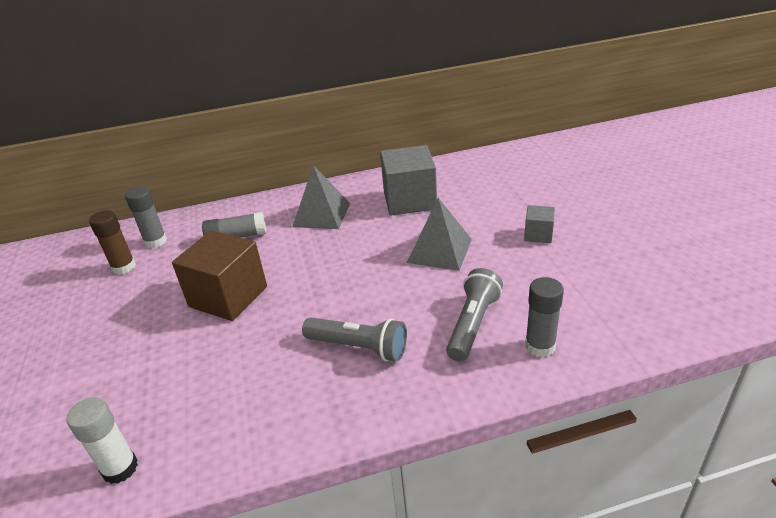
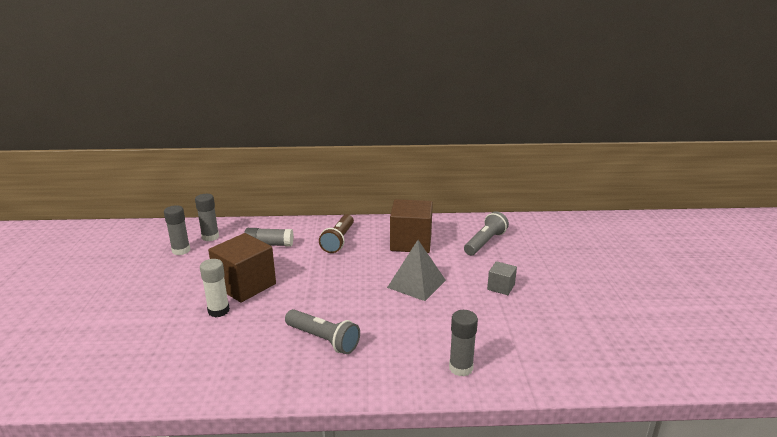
camera: 10 degrees right, 10 degrees down
white glue stick [67,397,138,484] -> white glue stick moved to [200,259,230,317]
brown glue stick [89,210,136,275] -> grey glue stick [164,205,190,255]
grey pyramid [292,165,350,229] -> brown flashlight [319,214,354,253]
grey cube [380,145,437,216] -> brown cube [390,199,433,253]
grey flashlight [446,268,503,361] -> grey flashlight moved to [464,211,509,255]

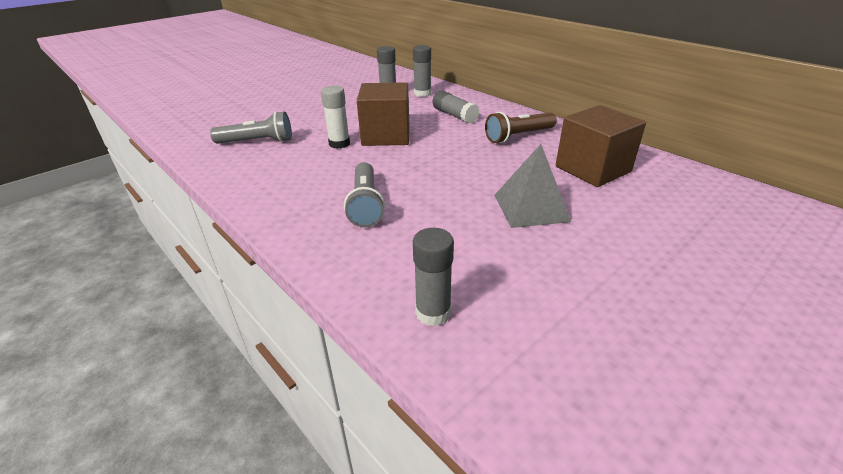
camera: 50 degrees right, 10 degrees up
grey flashlight [464,211,509,255] -> grey flashlight moved to [210,111,292,144]
grey cube [487,261,517,295] -> none

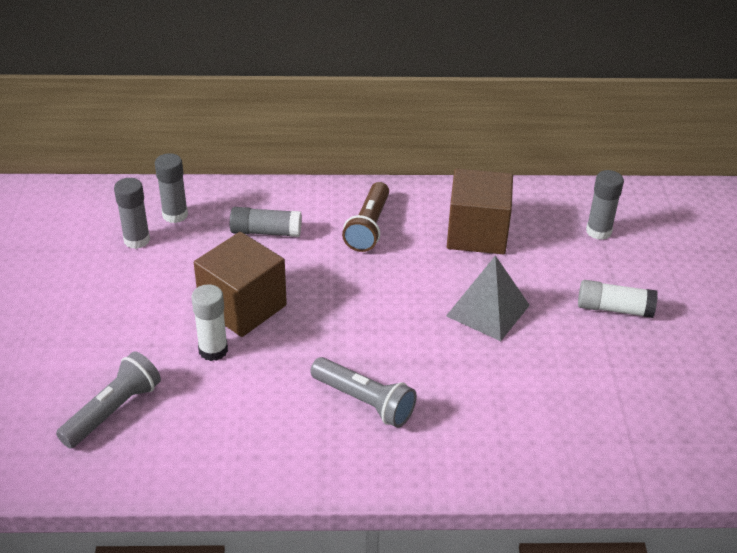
camera: 50 degrees left, 5 degrees up
grey glue stick [413,228,454,326] -> grey glue stick moved to [586,170,624,240]
none -> white glue stick [578,280,658,318]

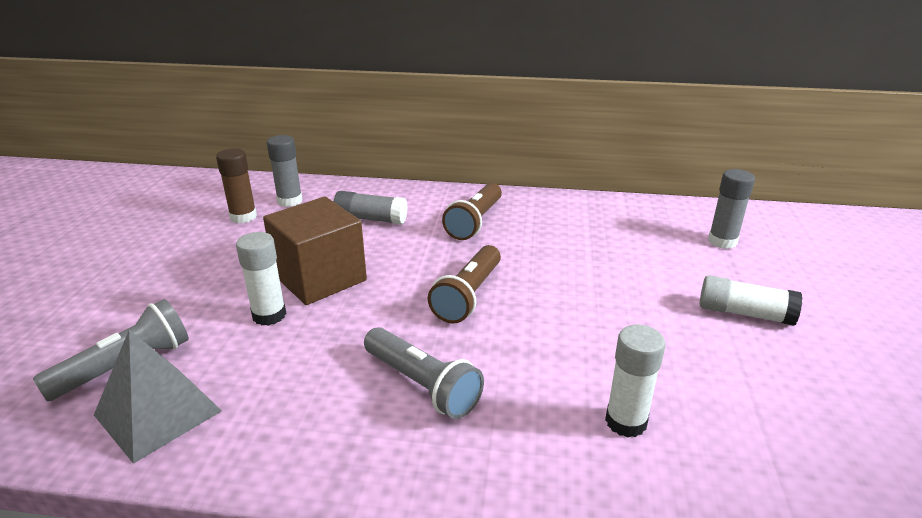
camera: 10 degrees right, 10 degrees down
grey glue stick [114,178,150,249] -> brown glue stick [216,148,257,224]
grey pyramid [446,255,530,341] -> grey pyramid moved to [94,330,222,464]
brown cube [447,168,513,254] -> none
none -> brown flashlight [428,245,501,323]
none -> white glue stick [605,325,665,438]

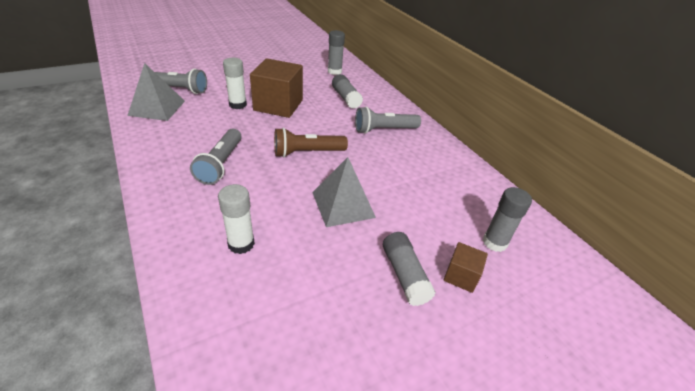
camera: 50 degrees right, 10 degrees up
brown glue stick [216,148,257,224] -> none
brown flashlight [442,183,502,240] -> grey flashlight [355,107,421,134]
white glue stick [700,275,802,326] -> grey glue stick [383,232,436,306]
none -> grey pyramid [312,157,376,227]
none -> brown cube [444,242,488,293]

